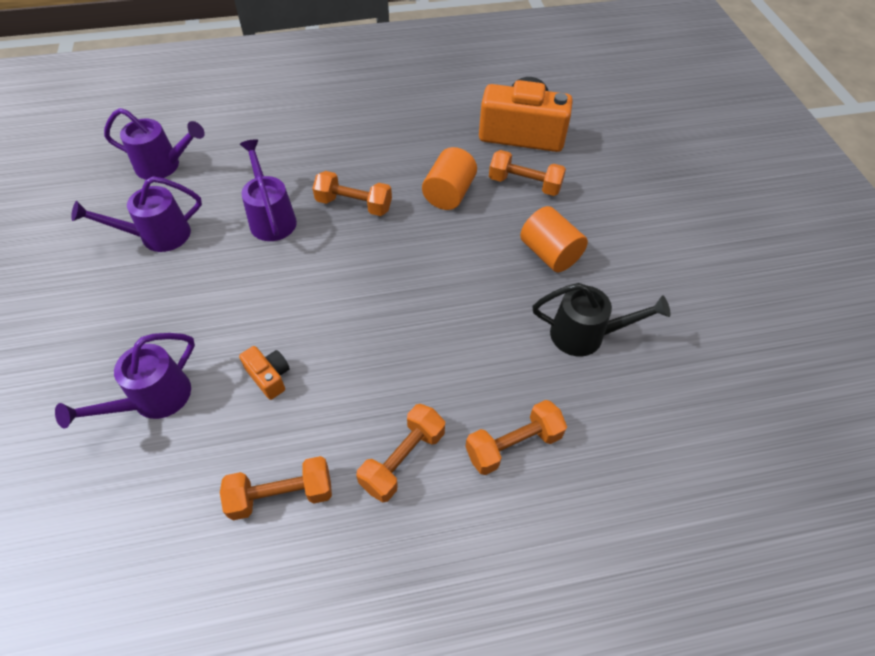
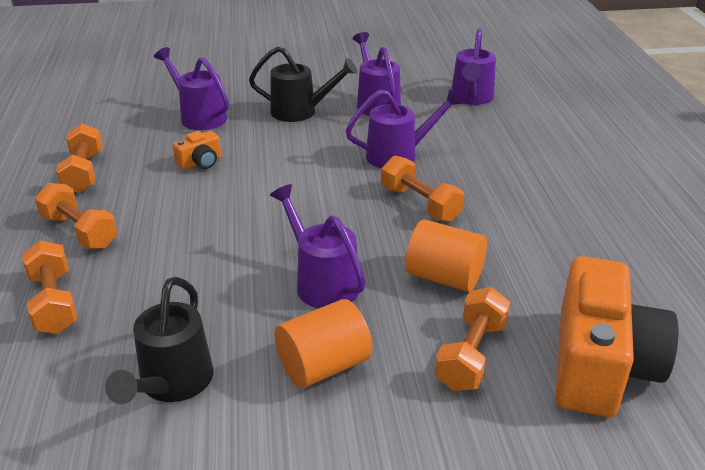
camera: 95 degrees right, 20 degrees down
orange dumbbell [312,171,392,216] -> orange dumbbell turned 60 degrees counterclockwise [381,156,464,222]
none -> black watering can [249,46,358,122]
none -> purple watering can [270,184,366,309]

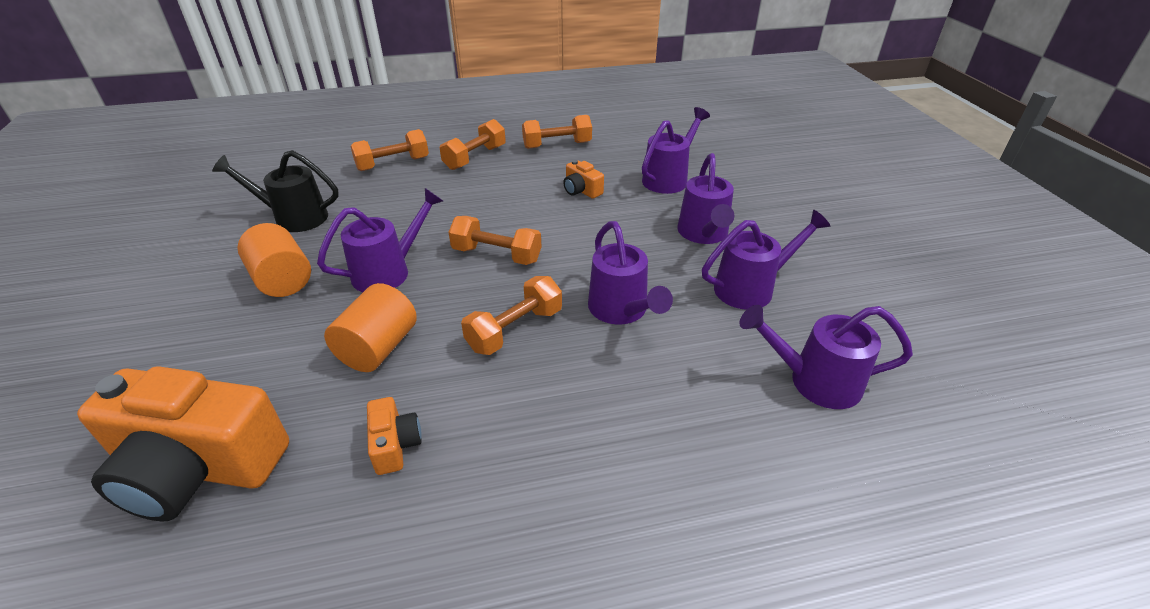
camera: 85 degrees right, 5 degrees up
black watering can [249,46,358,122] -> purple watering can [677,153,734,244]
orange dumbbell [435,287,510,391] -> orange dumbbell moved to [448,216,542,265]
none -> orange camera [367,397,422,475]

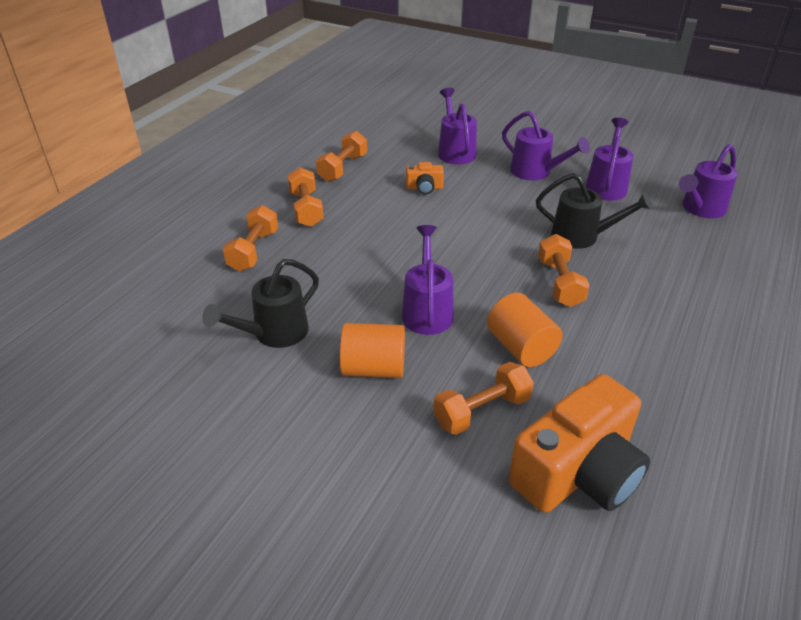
camera: 50 degrees left, 0 degrees up
orange camera [367,397,422,475] -> none
orange dumbbell [448,216,542,265] -> orange dumbbell moved to [433,362,534,435]
purple watering can [588,221,673,325] -> black watering can [536,173,653,249]

